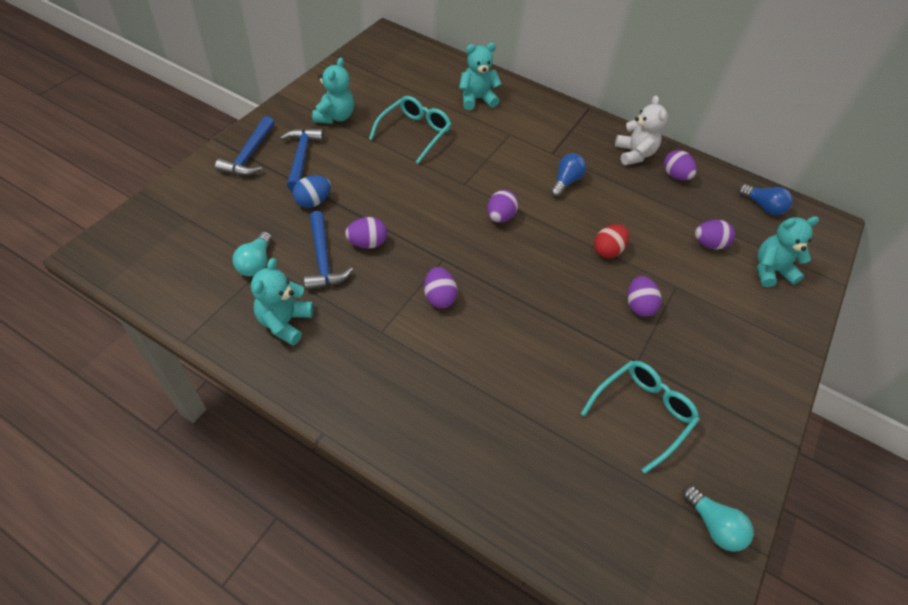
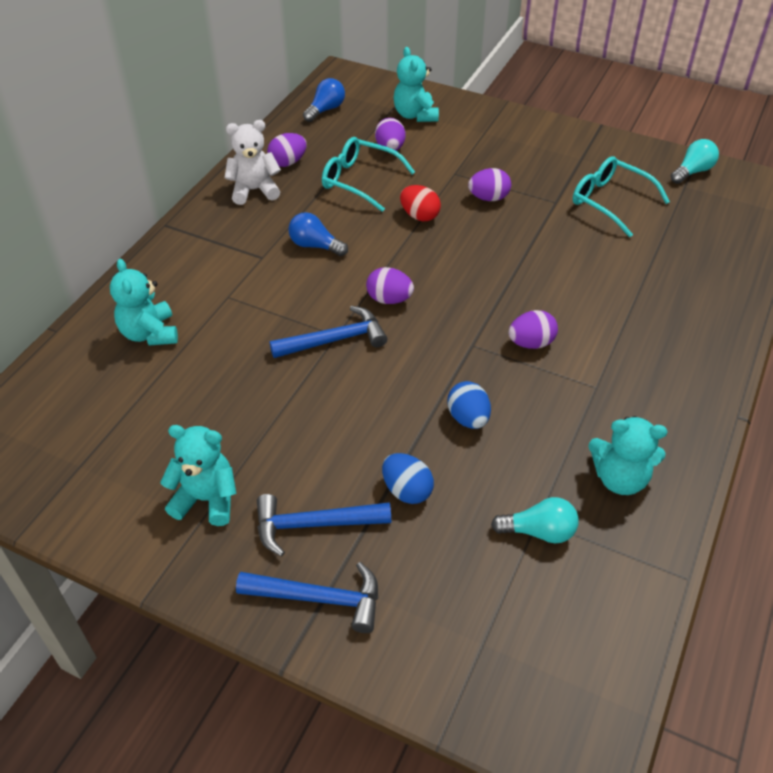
camera: 90 degrees left, 5 degrees down
blue hammer [304,211,353,290] -> blue hammer moved to [270,306,387,358]
purple egg [345,217,387,249] -> blue egg [447,381,491,429]
turquoise glasses [369,96,451,164] -> turquoise glasses moved to [322,137,415,212]

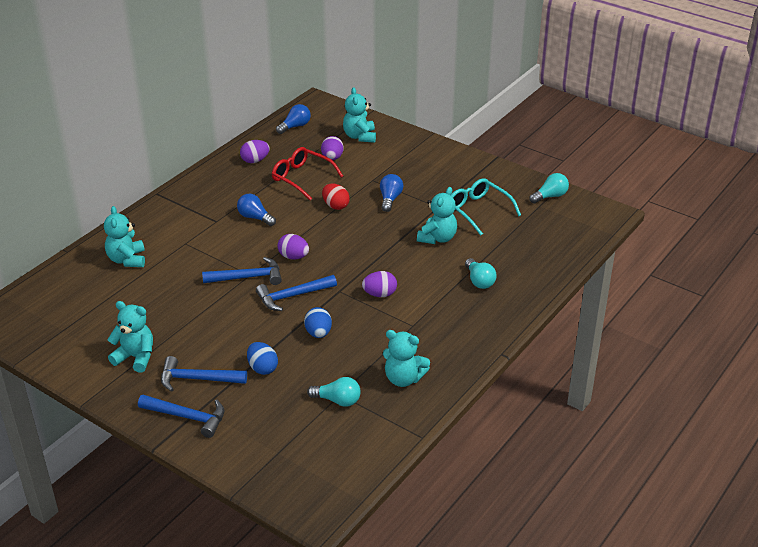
camera: 10 degrees right, 10 degrees down
white teddy bear [225,120,281,205] -> none
turquoise glasses [322,137,415,212] -> red glasses [272,147,343,200]
purple egg [468,168,511,201] -> blue light bulb [380,174,404,212]
none -> blue hammer [256,275,337,311]
none -> turquoise teddy bear [417,187,457,244]
none -> turquoise light bulb [465,258,497,289]

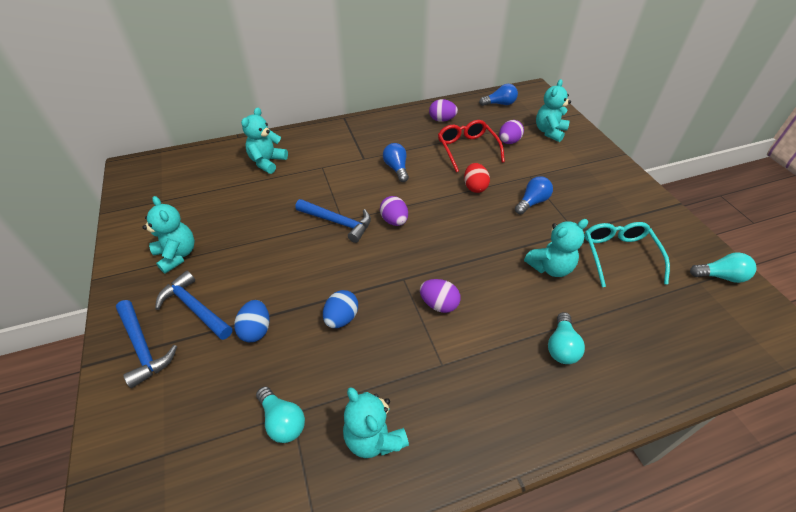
camera: 35 degrees right, 10 degrees up
blue hammer [256,275,337,311] -> none

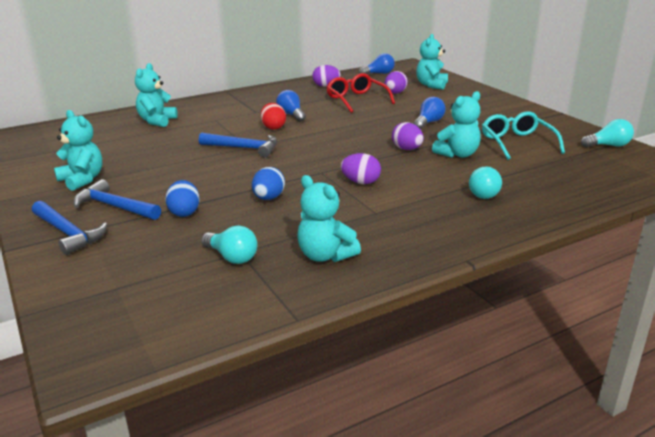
camera: 10 degrees left, 20 degrees down
purple egg [380,196,408,226] -> purple egg moved to [392,122,424,150]
red egg [464,163,490,193] -> red egg moved to [261,103,286,130]

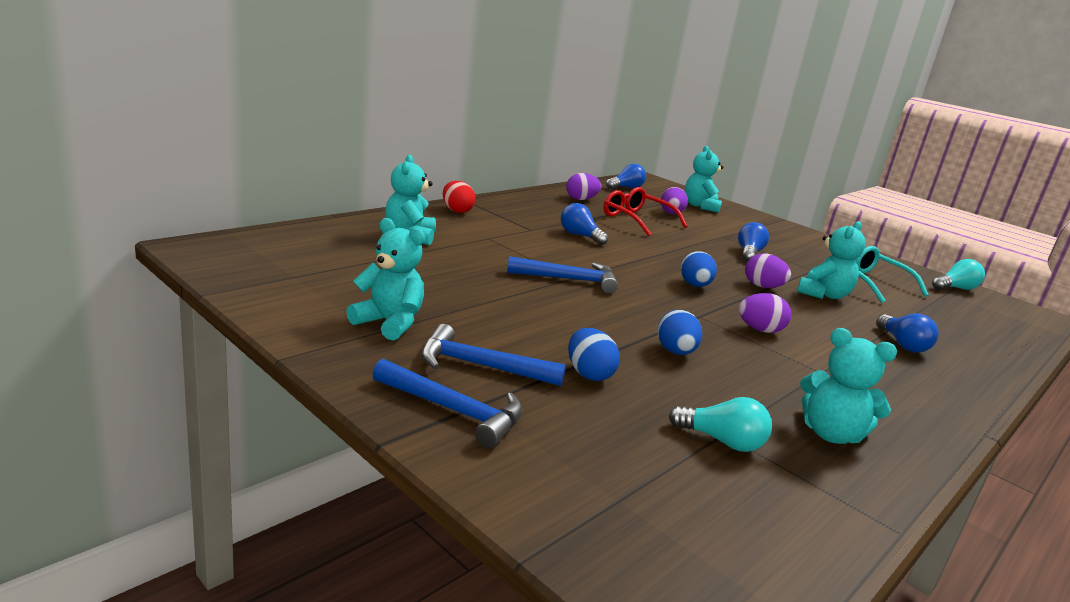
camera: 20 degrees left, 5 degrees down
red egg [261,103,286,130] -> red egg moved to [443,181,475,213]
turquoise light bulb [469,166,502,199] -> blue light bulb [876,314,939,353]
none -> blue egg [681,251,717,287]

